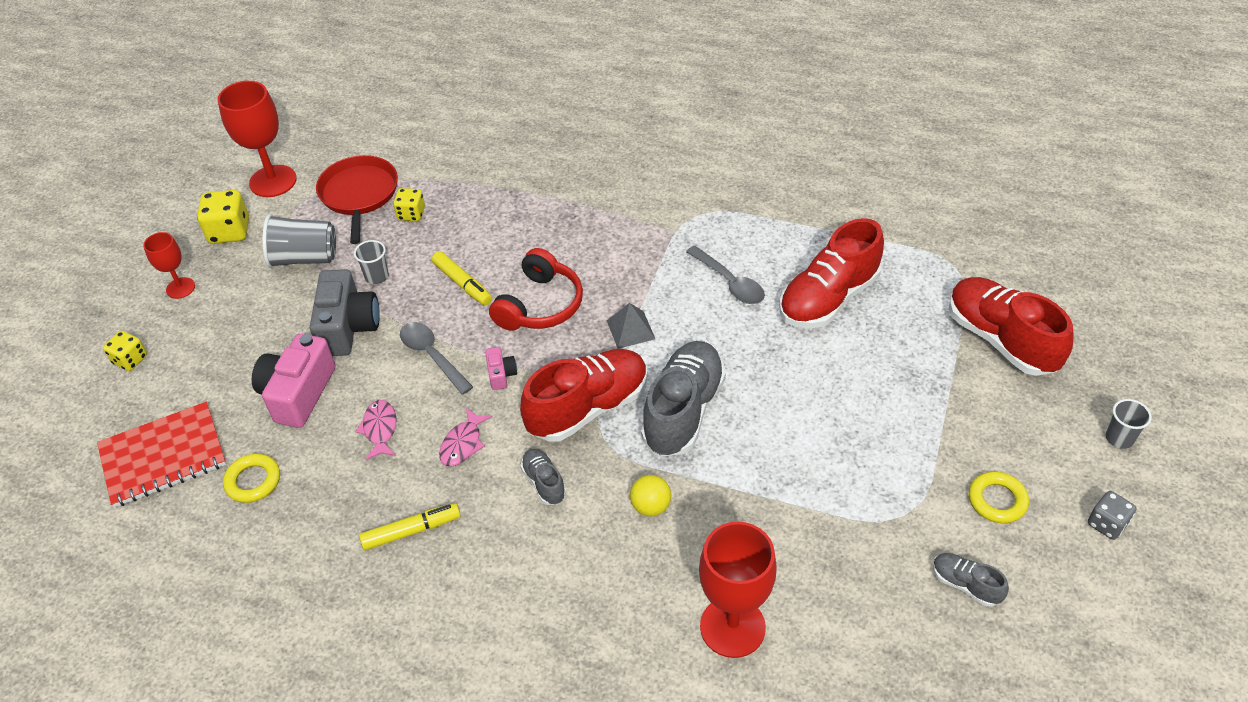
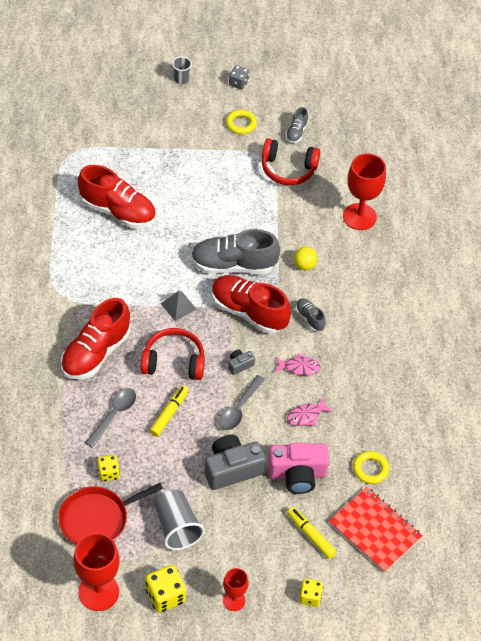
camera: 115 degrees left, 5 degrees up
grey cup [354,240,389,284] -> none
yellow marker [359,503,460,550] -> yellow marker moved to [287,507,337,559]
pink camera [485,347,517,390] -> grey camera [228,350,255,375]
grey shoe [520,449,566,505] -> grey shoe turned 105 degrees clockwise [295,299,326,332]
grey spoon [686,246,765,304] -> grey spoon moved to [85,388,136,448]
red shoe [949,277,1073,376] -> red shoe moved to [61,298,130,379]
none -> red headphones [262,138,320,185]

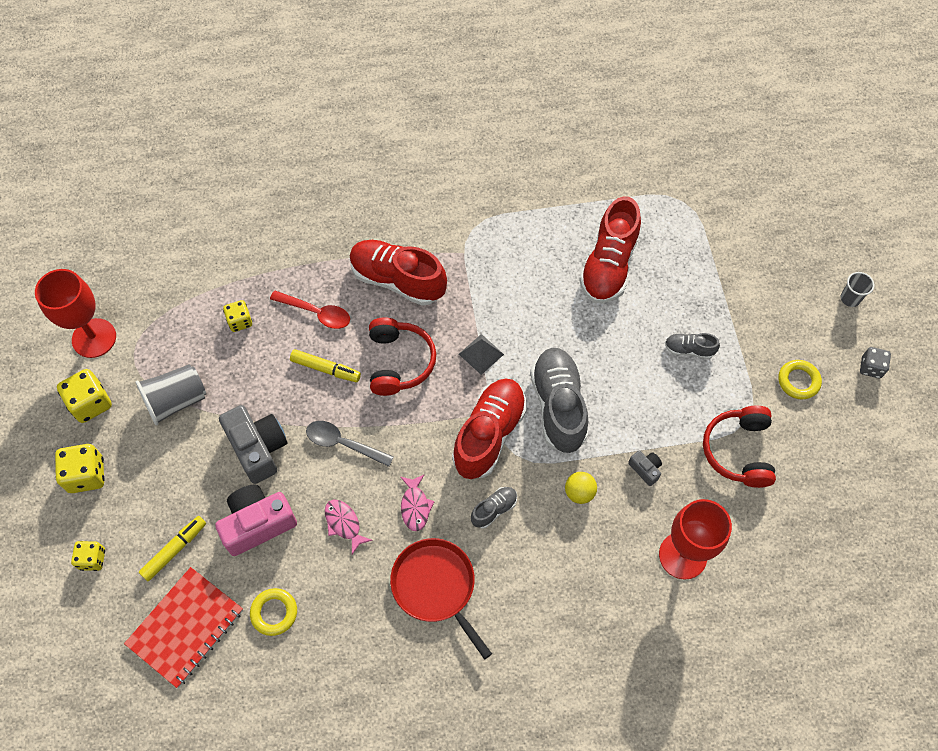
camera: 85 degrees right, 10 degrees up
red pan [58,483,163,545] -> red pan moved to [390,538,492,660]
grey spoon [85,388,136,448] -> red spoon [270,291,350,329]
red goblet [223,568,248,611] -> yellow dice [55,444,105,493]
grey camera [228,350,255,375] -> grey camera moved to [628,450,662,486]
pink camera [268,443,329,494] -> pink camera turned 75 degrees clockwise [215,485,297,556]
grey shoe [285,107,308,143] -> grey shoe moved to [665,333,720,359]

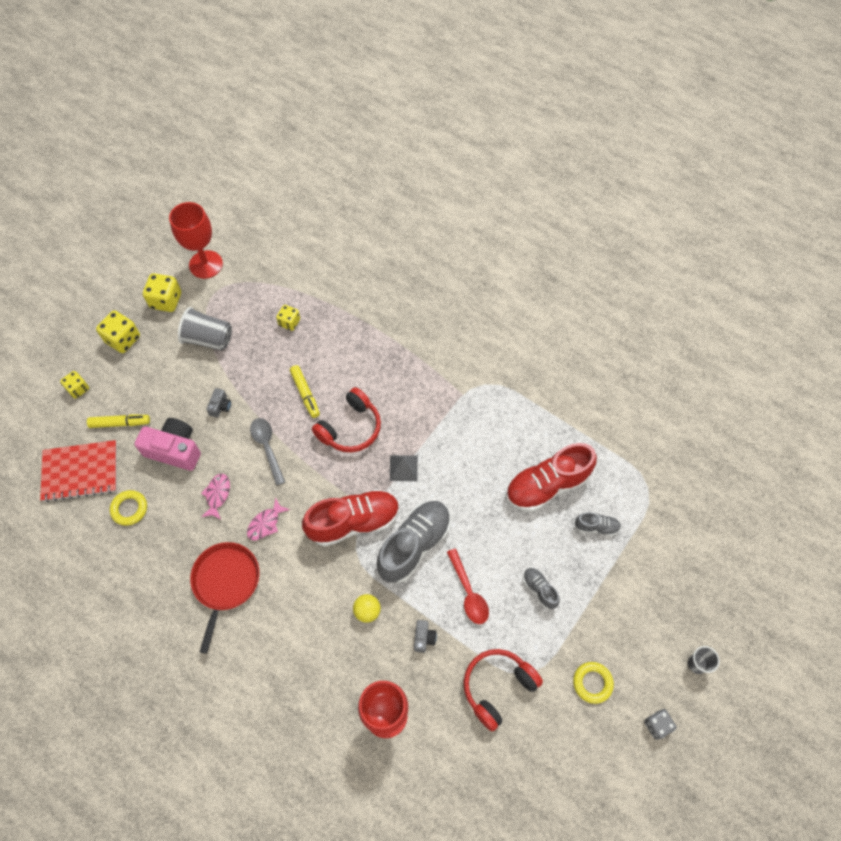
camera: 45 degrees right, 0 degrees up
grey camera [219,405,288,484] -> grey camera [206,388,231,417], size x0.47
red spoon [270,291,350,329] -> red spoon moved to [447,549,489,624]
red shoe [350,240,447,306] -> none
grey shoe [471,487,517,529] -> grey shoe moved to [575,512,621,536]

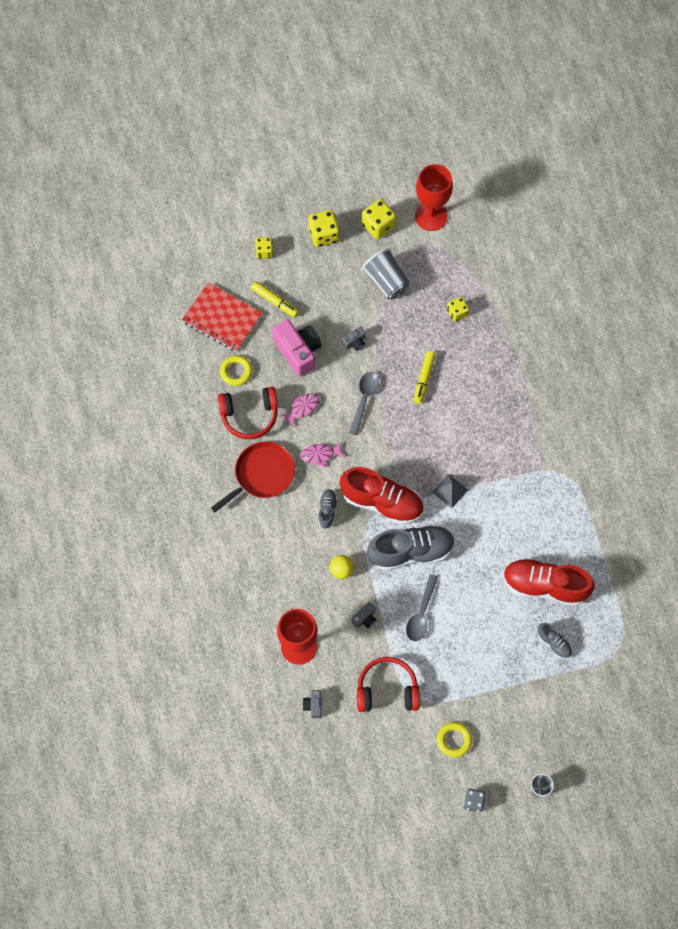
camera: 40 degrees right, 5 degrees up
red headphones [312,387,381,452] -> red headphones moved to [218,387,278,439]
red spoon [447,549,489,624] -> grey spoon [406,574,438,641]
grey shoe [523,568,560,609] -> grey shoe moved to [318,489,338,529]
none -> grey camera [302,690,322,718]

